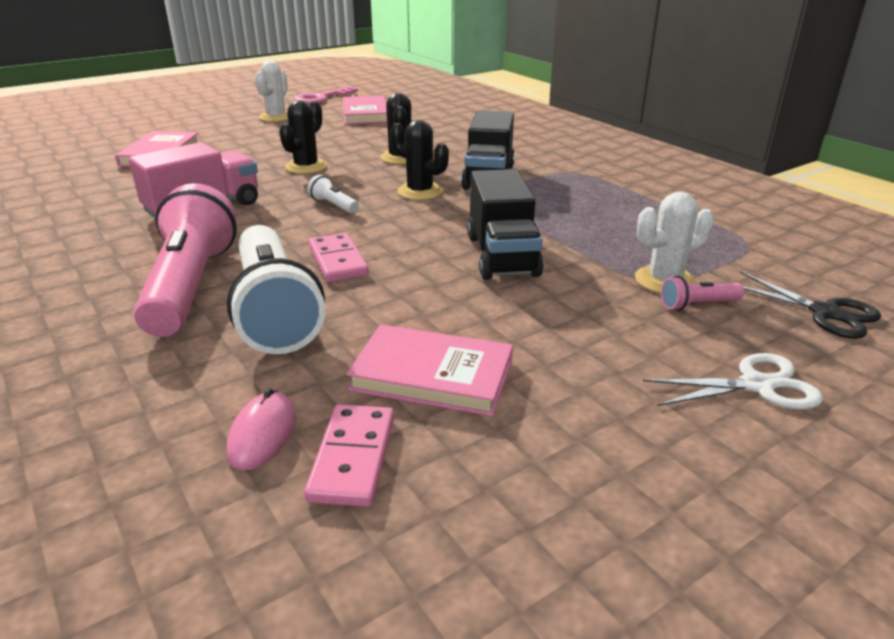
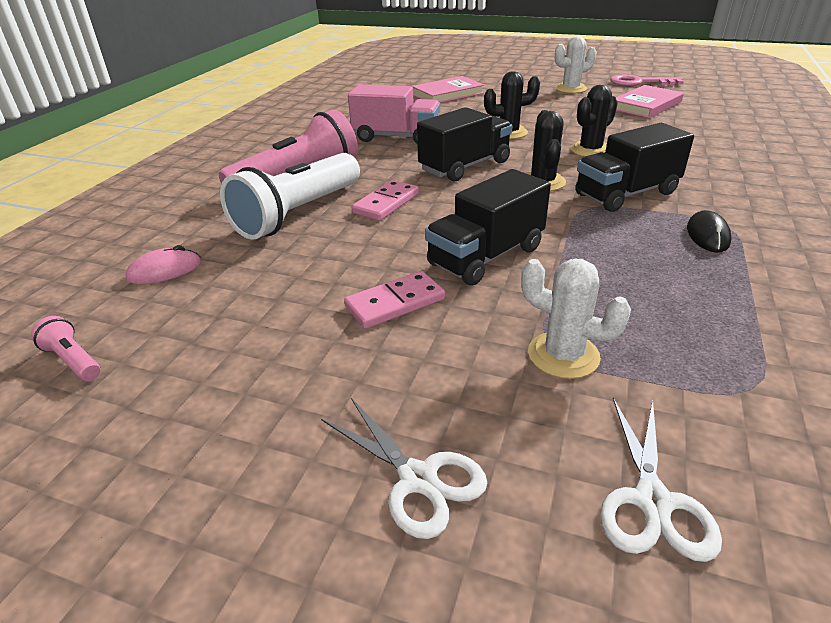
camera: 55 degrees right, 5 degrees up
pink domino [304,404,394,507] -> pink domino moved to [344,271,445,329]
white flashlight [307,175,359,214] -> black truck [417,107,512,182]
pink book [347,324,513,416] -> none
pink flashlight [661,276,744,311] -> pink flashlight moved to [31,316,100,381]
black scissors [740,271,881,339] -> white scissors [600,398,722,562]
none -> black mouse [687,210,732,253]

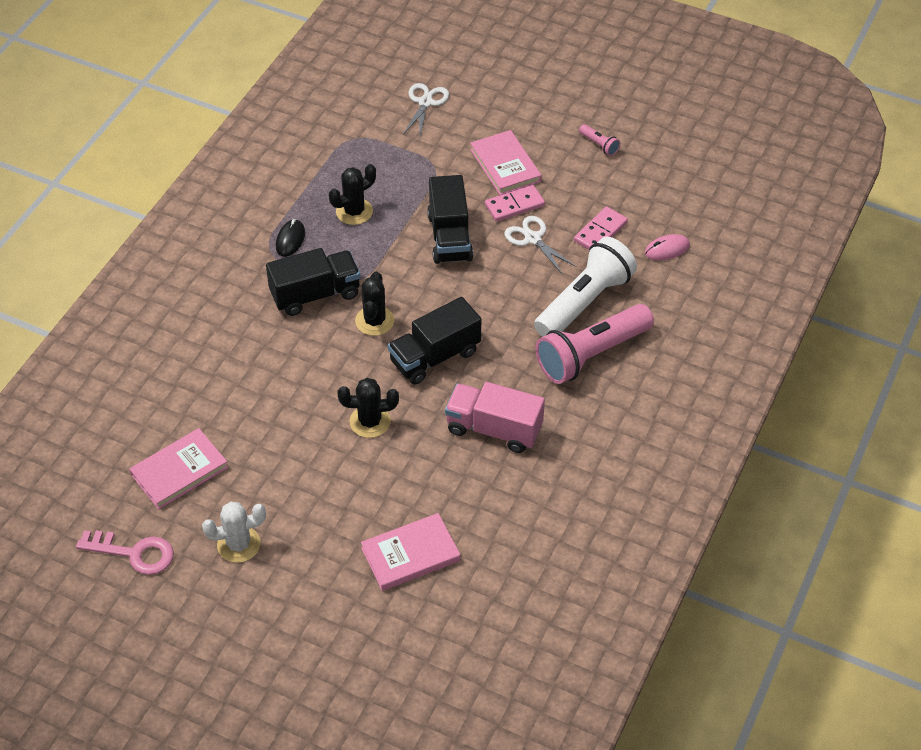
camera: 175 degrees left, 15 degrees up
pink flashlight [31,316,100,381] -> pink flashlight moved to [579,124,620,156]
white scissors [321,398,487,539] -> white scissors moved to [505,216,577,275]
pink domino [351,180,419,221] -> pink domino moved to [574,206,628,250]
black truck [425,169,551,286] -> black truck turned 120 degrees clockwise [427,175,473,264]
white cactus [521,259,631,379] -> none
black cactus [570,85,618,157] -> black cactus moved to [329,164,376,225]
none -> pink book [470,130,542,195]

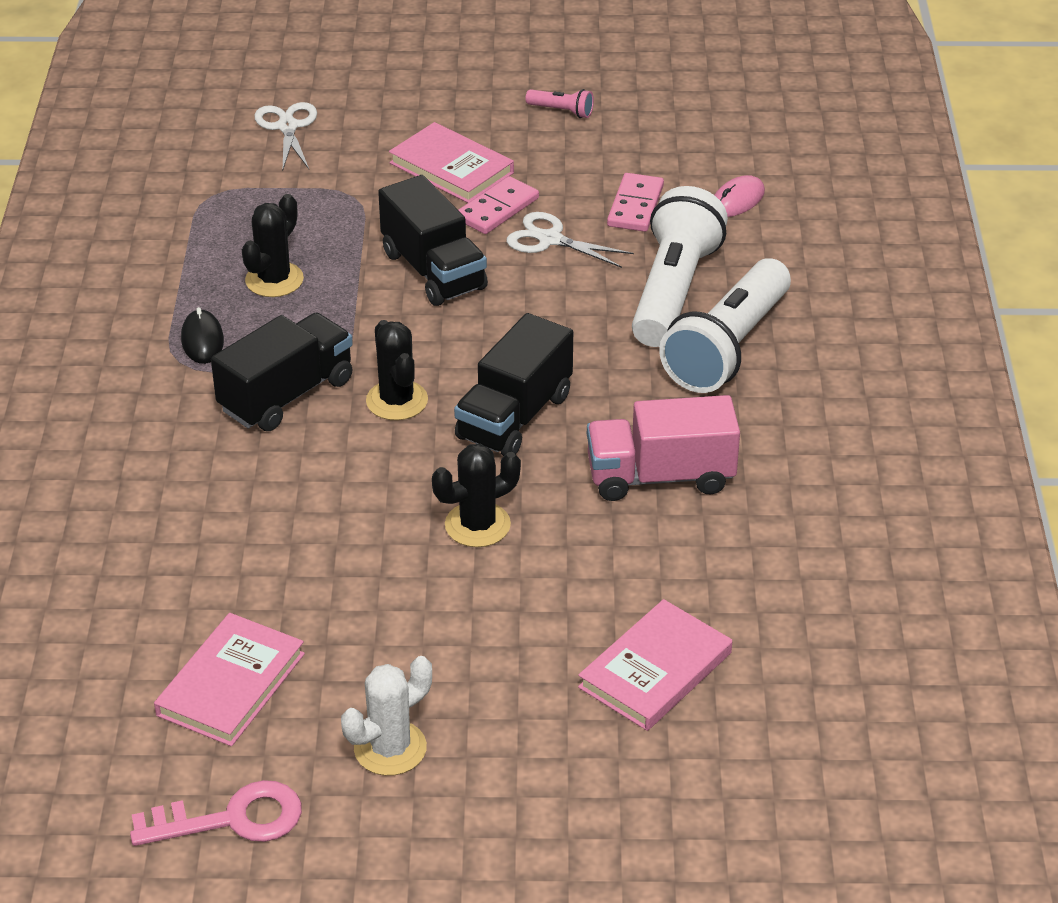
camera: 25 degrees left, 10 degrees down
pink flashlight [535,304,654,384] -> white flashlight [659,259,791,393]

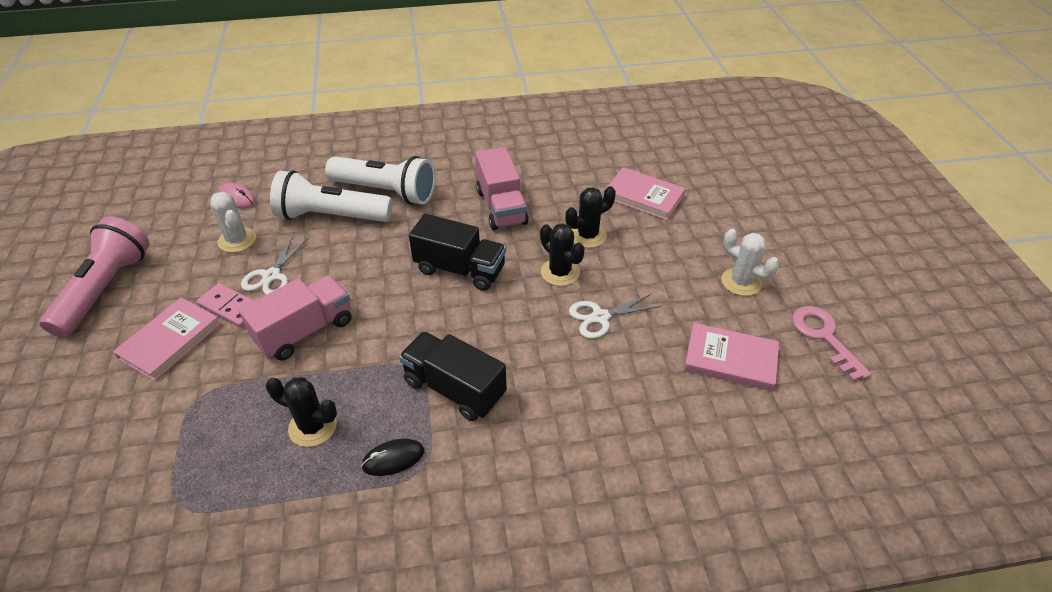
camera: 100 degrees left, 5 degrees up
white scissors [254,102,317,169] -> white scissors moved to [569,293,661,339]
black cactus [366,320,428,420] -> black cactus moved to [566,186,616,248]
black truck [378,175,488,306] -> pink truck [239,275,351,361]
pink flashlight [525,89,594,118] -> pink flashlight [39,216,150,338], size x2.46
pink domino [607,173,664,232] -> white cactus [210,192,256,253]

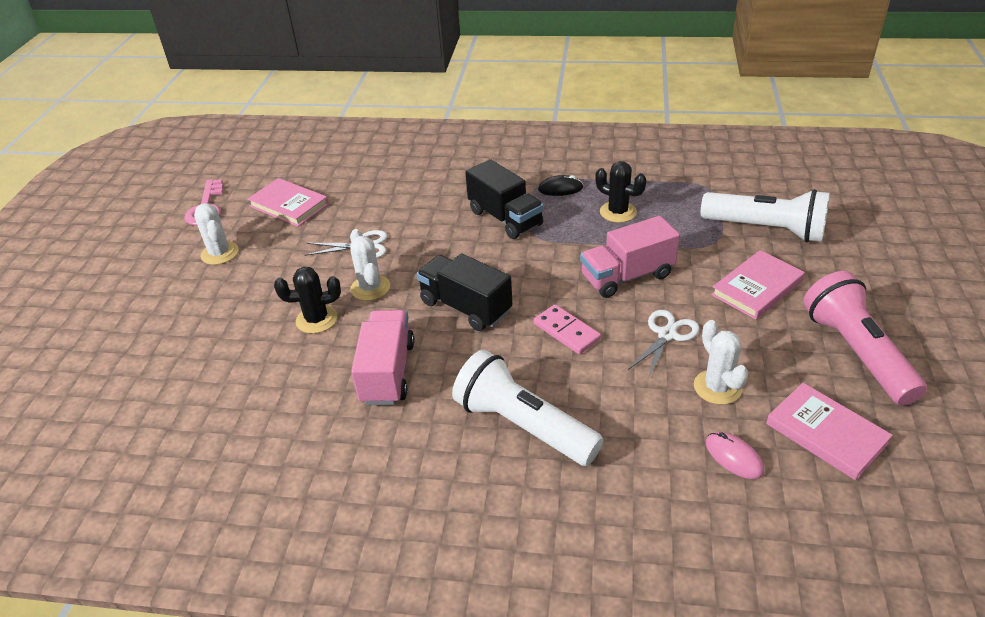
camera: 160 degrees left, 5 degrees down
pink flashlight [39,216,150,338] -> pink flashlight turned 135 degrees clockwise [803,271,927,406]
pink domino [197,283,254,328] -> pink domino moved to [534,304,601,354]
white flashlight [270,170,392,222] -> white flashlight moved to [701,189,830,242]
black cactus [540,223,585,286] -> white cactus [350,229,390,301]
pink book [606,167,685,220] -> pink book moved to [766,383,893,480]

